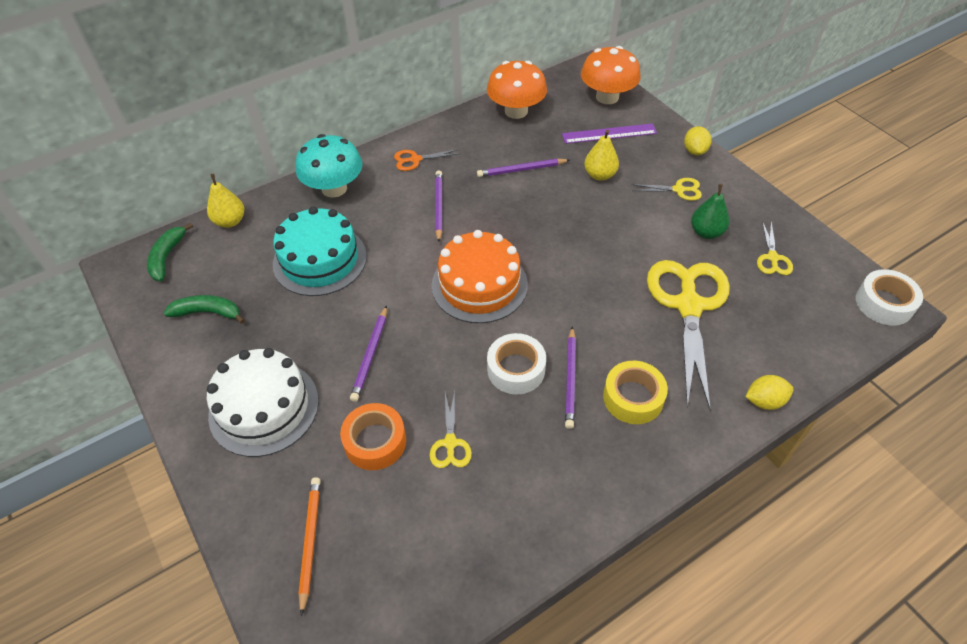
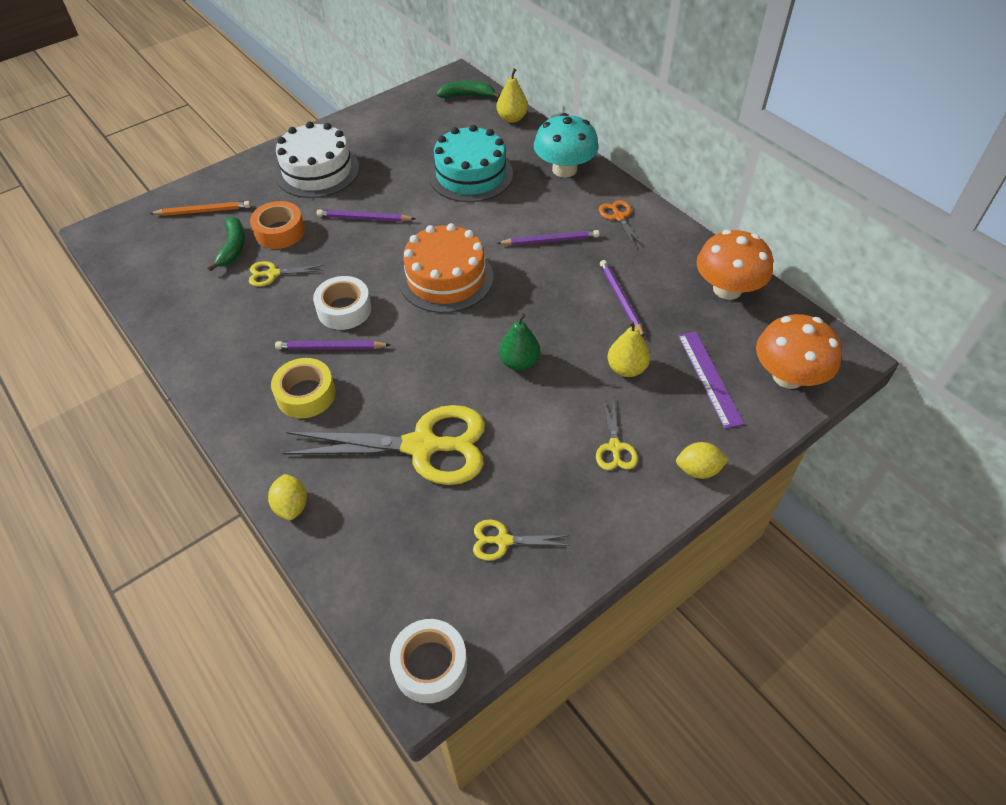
camera: 85 degrees right, 0 degrees up
green banana [164,295,245,324] -> green banana moved to [207,217,245,272]
green pear [691,184,729,239] -> green pear moved to [499,313,540,371]

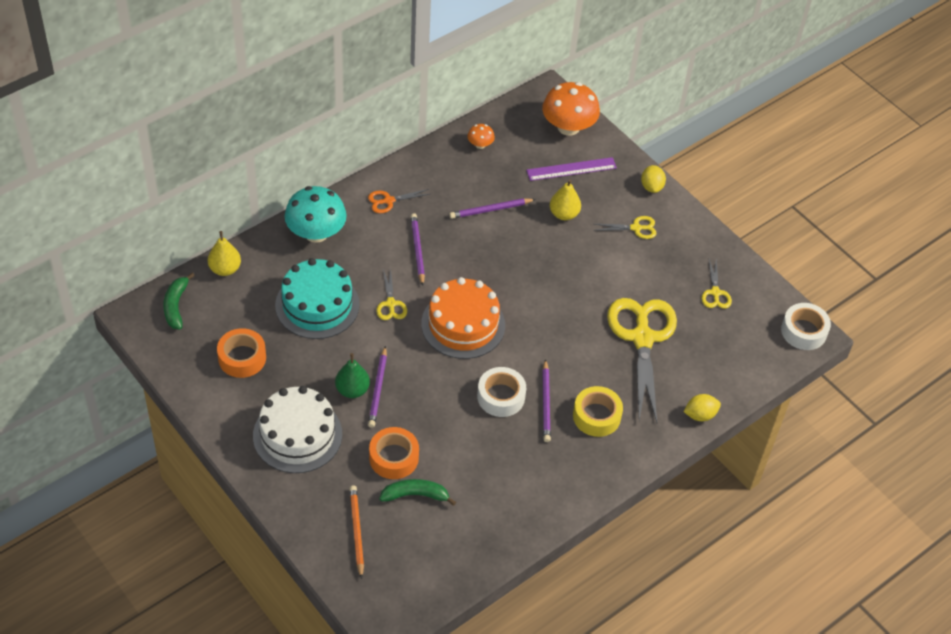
camera: 95 degrees left, 0 degrees up
yellow scissors [249,261,324,287] -> yellow scissors moved to [376,269,407,320]
green pear [499,313,540,371] -> green pear moved to [335,353,370,398]
orange mushroom [697,230,773,300] -> orange mushroom [467,124,495,149], size x0.47
none -> orange tape [217,328,266,378]

